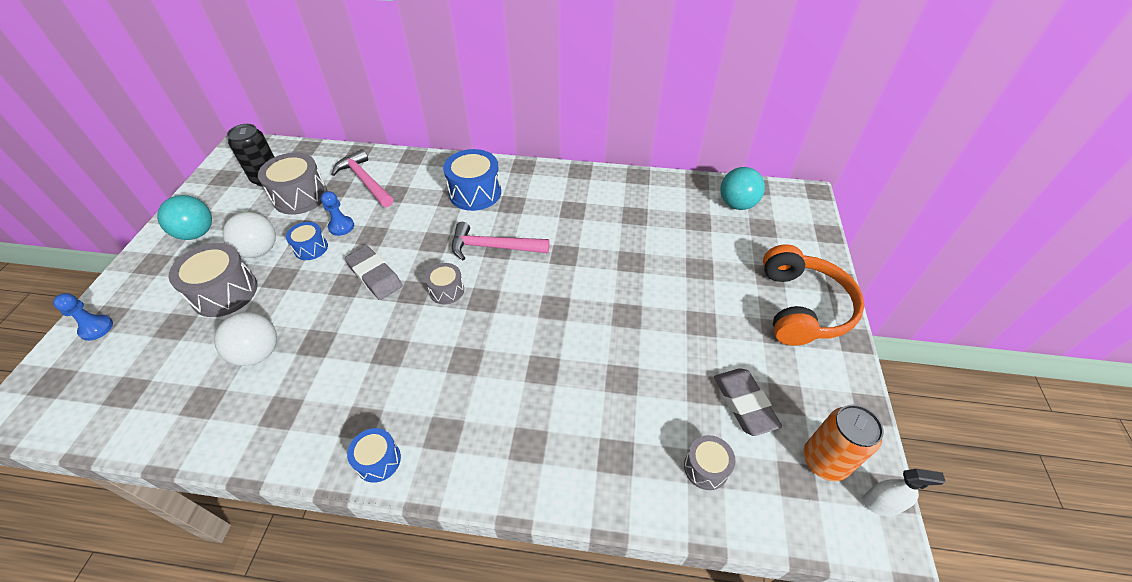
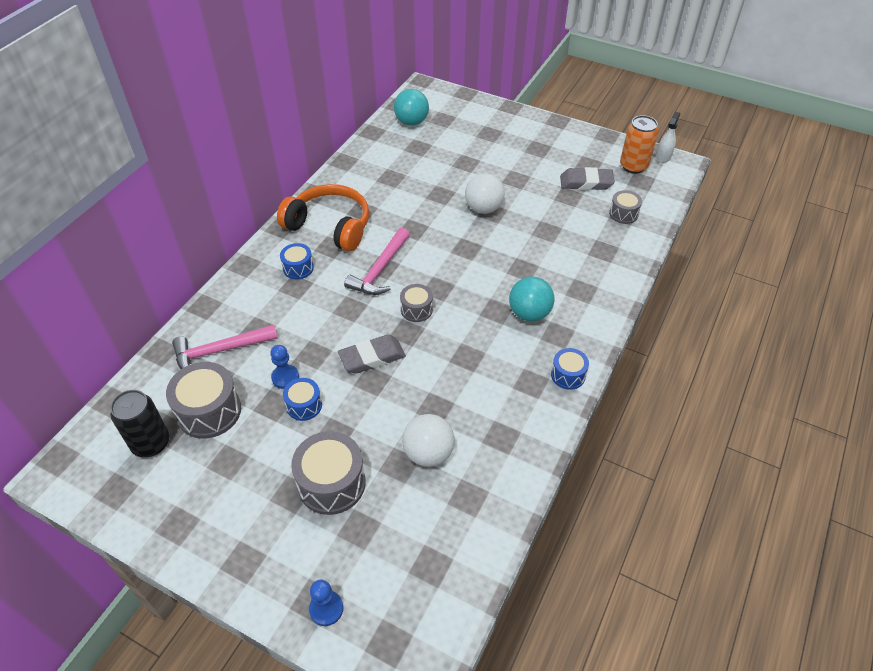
camera: 70 degrees left, 0 degrees up
turquoise ball [157,195,212,240] -> turquoise ball moved to [509,277,554,322]
white ball [223,212,276,258] -> white ball moved to [465,173,505,214]
blue drum [443,149,501,211] -> blue drum [280,243,314,279], size x0.57
orange headphones [763,245,864,346] -> orange headphones moved to [277,184,369,252]

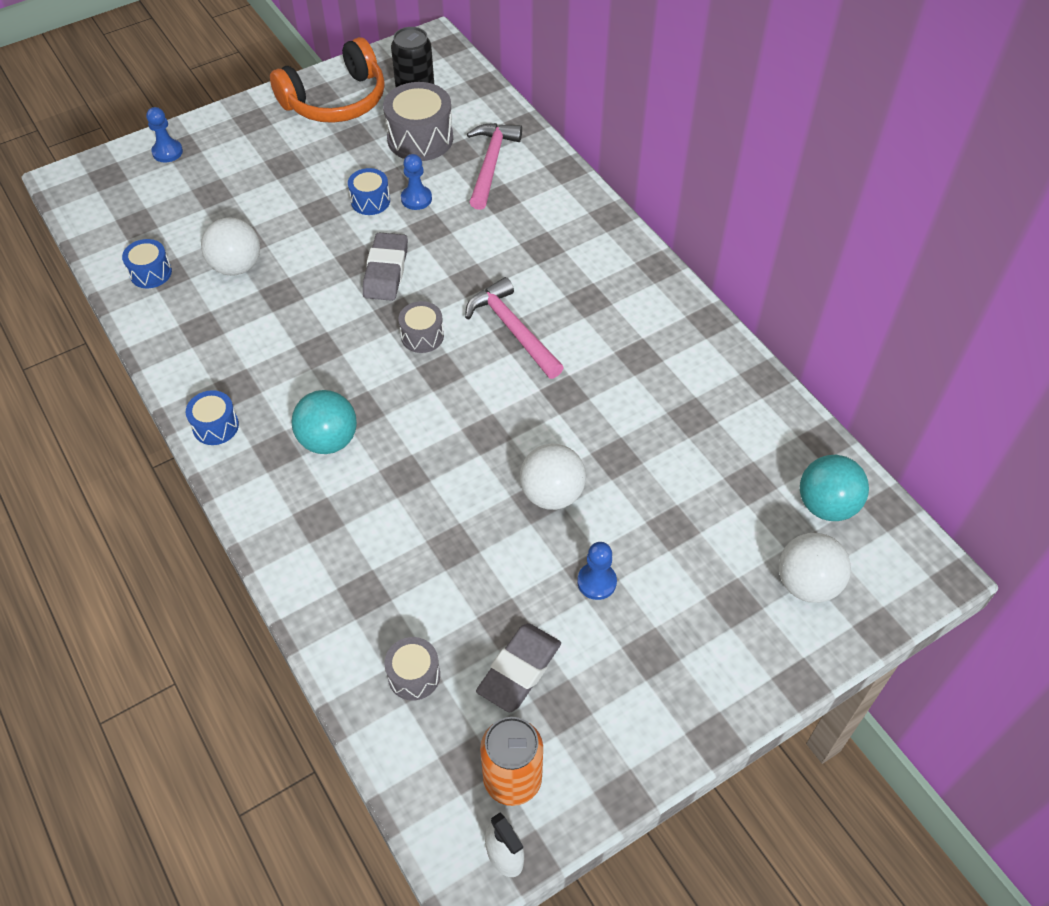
camera: 120 degrees right, 5 degrees up
orange headphones [277,184,369,252] -> orange headphones moved to [270,37,385,123]
blue drum [280,243,314,279] -> blue drum moved to [122,239,172,288]
grey drum [291,431,366,515] -> none
none -> blue pawn [577,542,617,600]
none -> white ball [779,533,851,603]

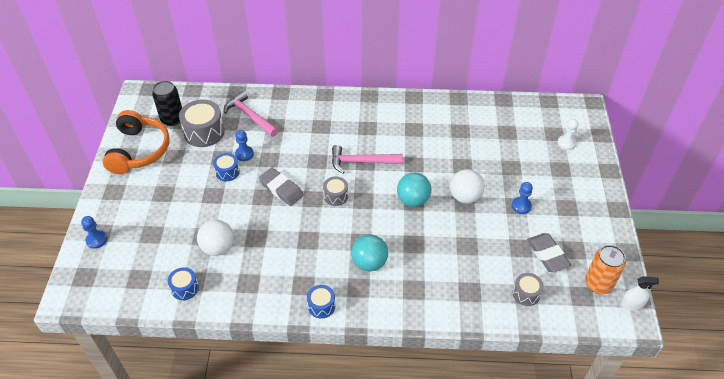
camera: 55 degrees left, 5 degrees down
white ball [779,533,851,603] -> white pawn [557,119,578,150]
turquoise ball [800,455,869,521] -> turquoise ball moved to [397,173,431,207]

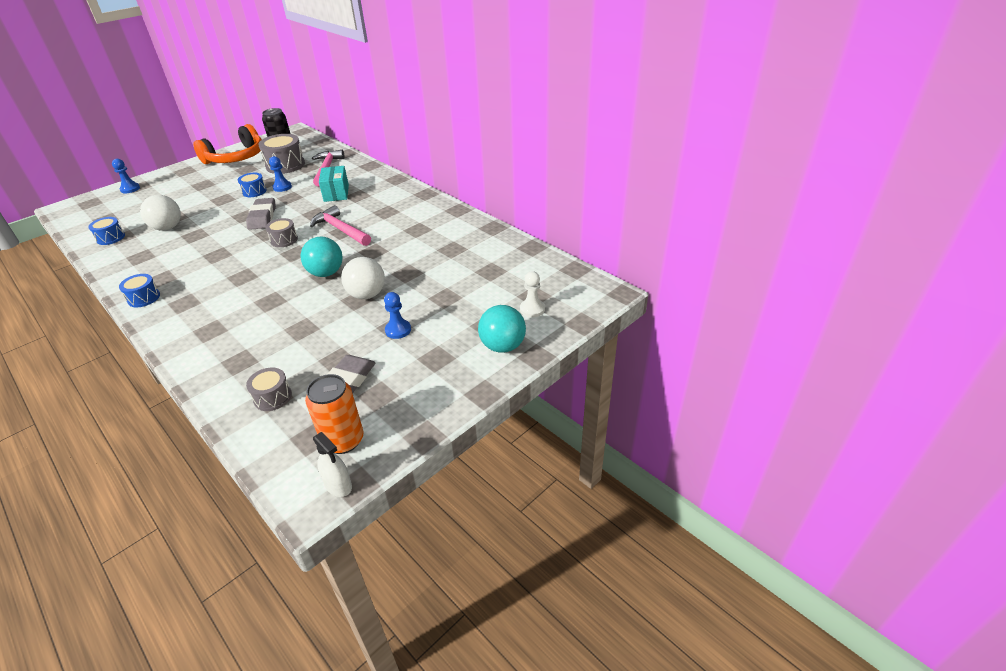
camera: 45 degrees right, 10 degrees down
turquoise ball [351,234,388,272] -> turquoise ball moved to [478,305,526,353]
none -> turquoise box [319,166,349,202]

